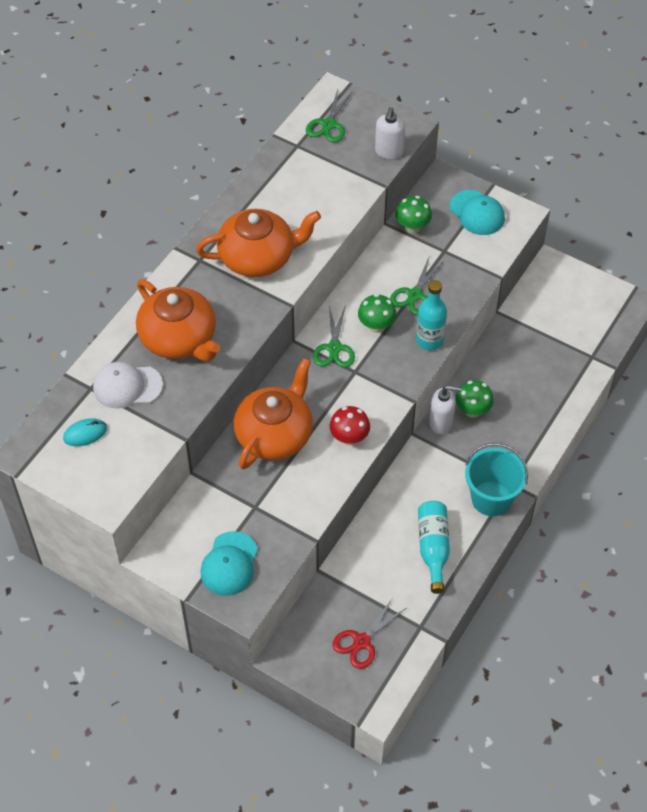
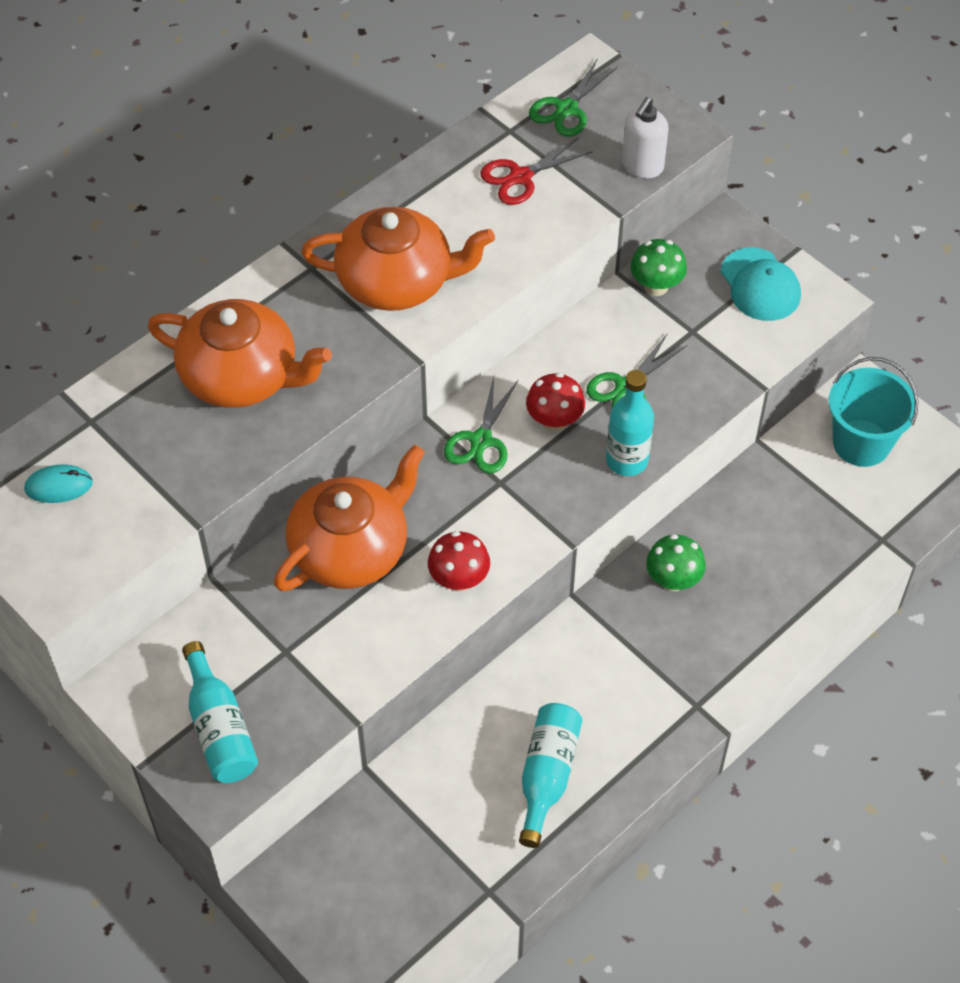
camera: 15 degrees right, 0 degrees up
white cap [93,362,163,409] -> none
orange teapot [136,279,220,362] -> orange teapot turned 45 degrees counterclockwise [148,299,332,408]
turquoise cap [200,531,258,596] -> turquoise bottle [182,641,258,783]
red scissors [333,598,406,669] -> red scissors moved to [480,137,593,205]
green mushroom [358,294,396,333] -> red mushroom [526,373,585,432]
white soap dispenser [429,385,462,434] -> none
turquoise bucket [465,443,528,516] -> turquoise bucket moved to [829,357,919,467]

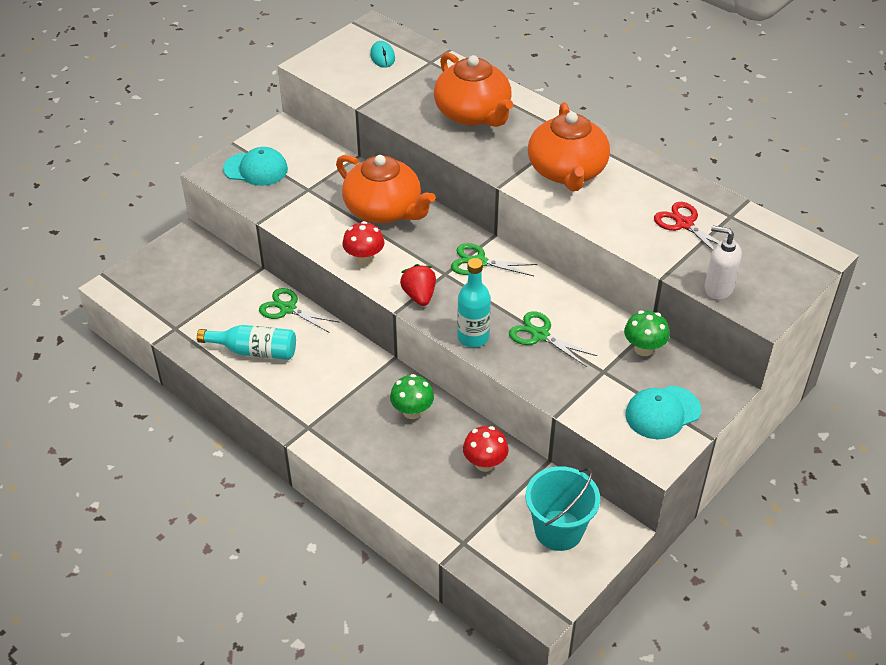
camera: 85 degrees right, 10 degrees down
orange teapot [148,299,332,408] -> orange teapot turned 45 degrees counterclockwise [434,52,513,127]
turquoise bottle [182,641,258,783] -> turquoise cap [223,147,288,186]
red mushroom [526,373,585,432] -> red mushroom moved to [463,426,509,472]
green scissors [529,58,618,137] -> green scissors moved to [259,288,340,333]
none -> red strawberry [400,264,436,306]

